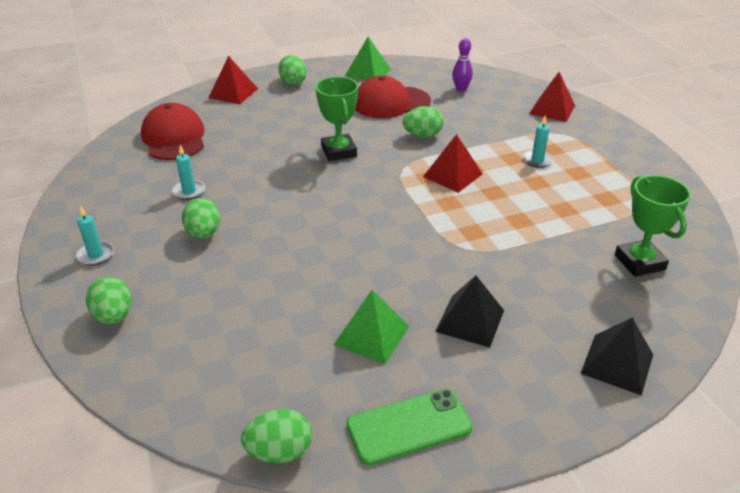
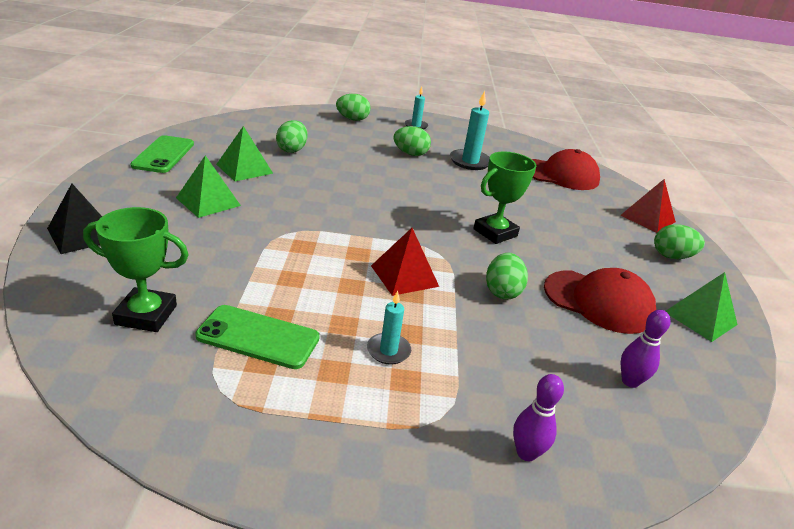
camera: 110 degrees right, 5 degrees down
turquoise candle [172,145,205,200] -> turquoise candle [450,91,490,170], size x1.61
green egg [241,409,312,463] -> green egg moved to [276,120,307,153]
green trophy [316,77,358,161] -> green trophy turned 45 degrees counterclockwise [473,152,536,244]
red cap [355,76,431,118] -> red cap turned 105 degrees clockwise [544,268,656,334]
black pyramid [435,275,504,348] -> green pyramid [176,155,241,218]
red pyramid [529,72,575,122] -> purple bowling pin [513,374,564,461]
none -> green phone [195,305,320,369]

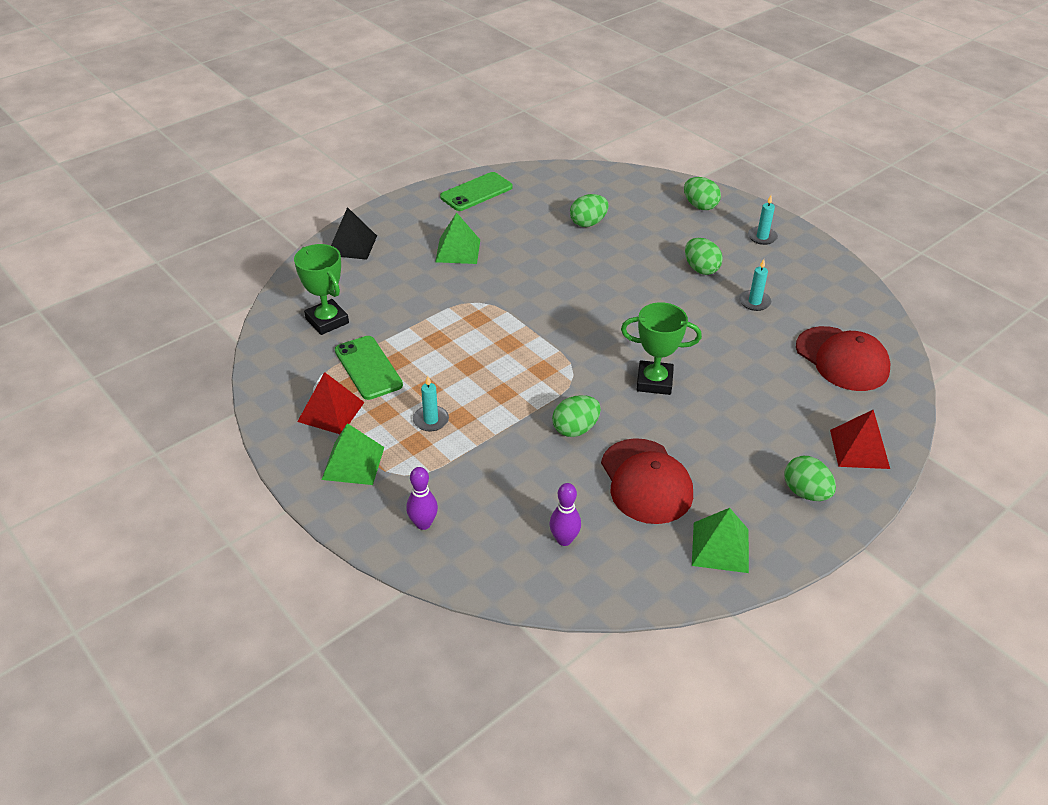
camera: 50 degrees right, 10 degrees up
green pyramid [216,126,273,182] -> green pyramid moved to [321,423,384,485]
red pyramid [371,228,439,296] -> red pyramid moved to [297,372,364,434]
turquoise candle [450,91,490,170] -> turquoise candle [739,259,771,311], size x0.62

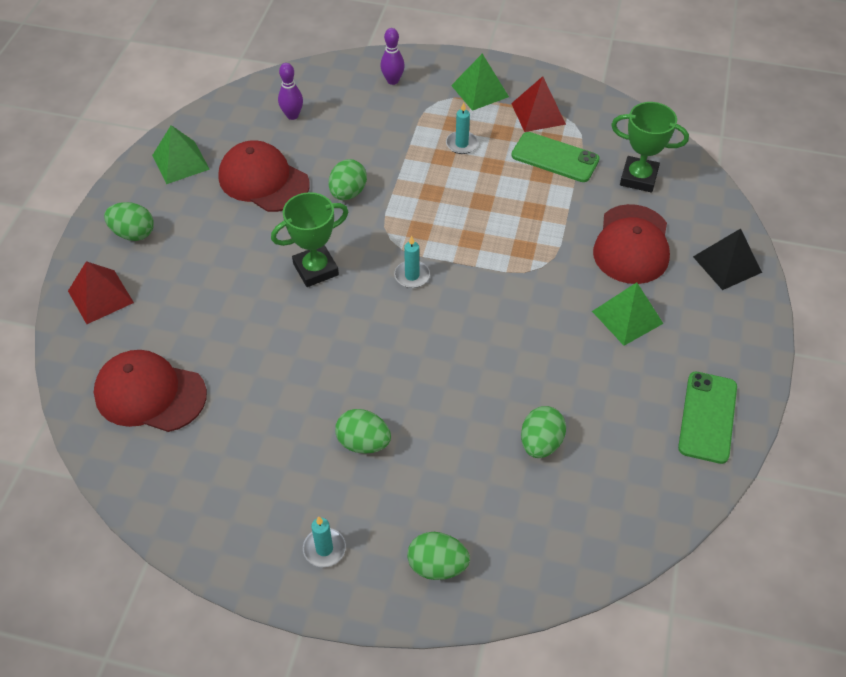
camera: 145 degrees right, 10 degrees up
turquoise candle [739,259,771,311] -> turquoise candle moved to [394,236,430,288]
none -> red cap [593,204,670,284]

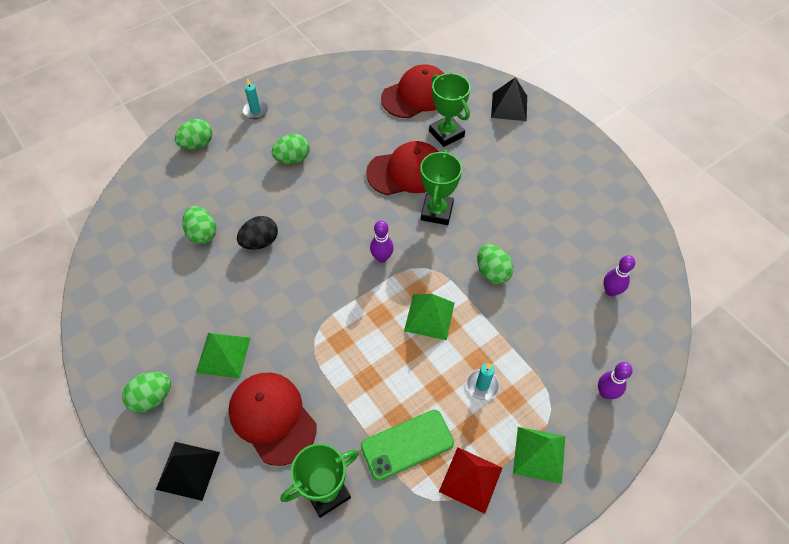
camera: 130 degrees right, 5 degrees up
red pyramid [68,261,134,324] -> black pyramid [491,77,527,121]
green egg [104,202,154,241] -> green egg moved to [122,372,171,413]
green pyramid [152,125,210,184] -> green pyramid moved to [404,294,455,340]
red cap [218,140,310,212] -> red cap moved to [366,141,439,195]
turquoise candle [394,236,430,288] -> purple bowling pin [370,221,394,263]
green phone [678,372,737,464] -> none
none -> black egg [237,216,278,250]
none -> green trophy [429,73,471,147]

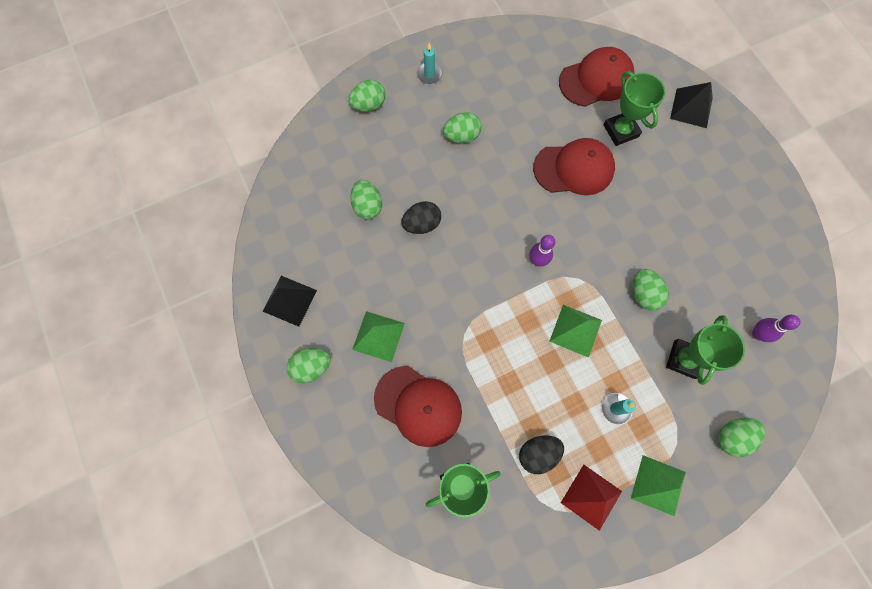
camera: 10 degrees right, 15 degrees up
black pyramid [156,442,220,501] -> black pyramid moved to [262,276,317,327]
red cap [228,373,316,466] -> red cap turned 150 degrees clockwise [374,366,462,447]
green phone [361,410,454,481] -> black egg [519,435,564,474]
green trophy [420,150,462,225] -> green trophy moved to [666,315,745,385]
purple bowling pin [598,362,632,399] -> green egg [718,418,765,457]

